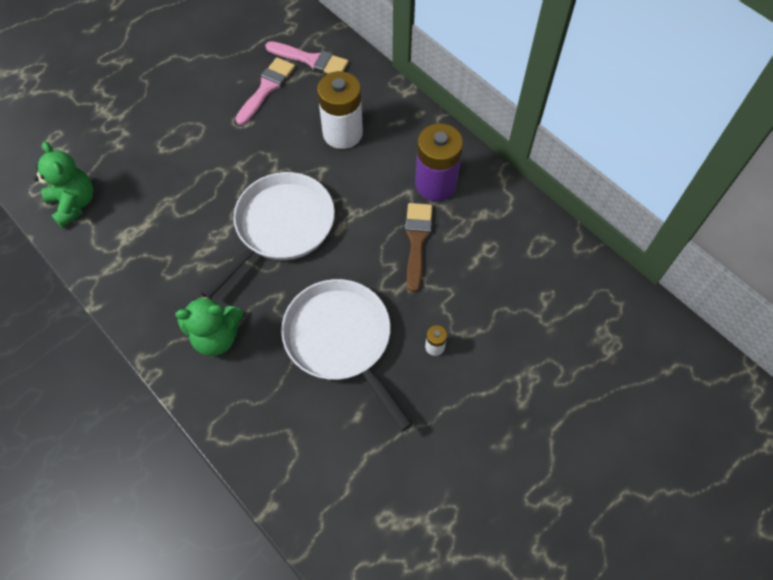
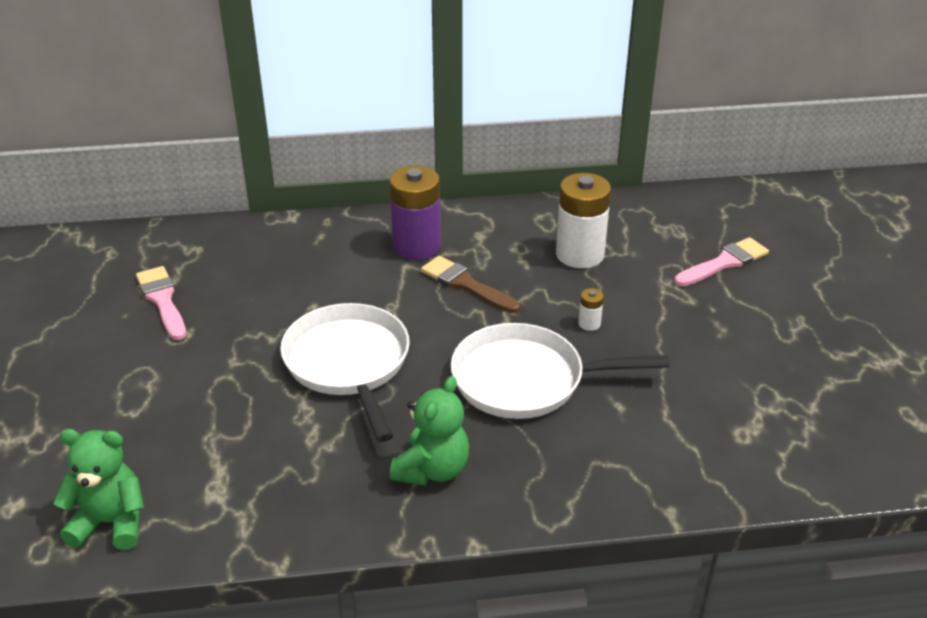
camera: 55 degrees left, 25 degrees down
pink brush [265,41,348,74] -> pink brush moved to [674,237,769,286]
white battery [317,71,363,149] -> white battery moved to [556,173,611,268]

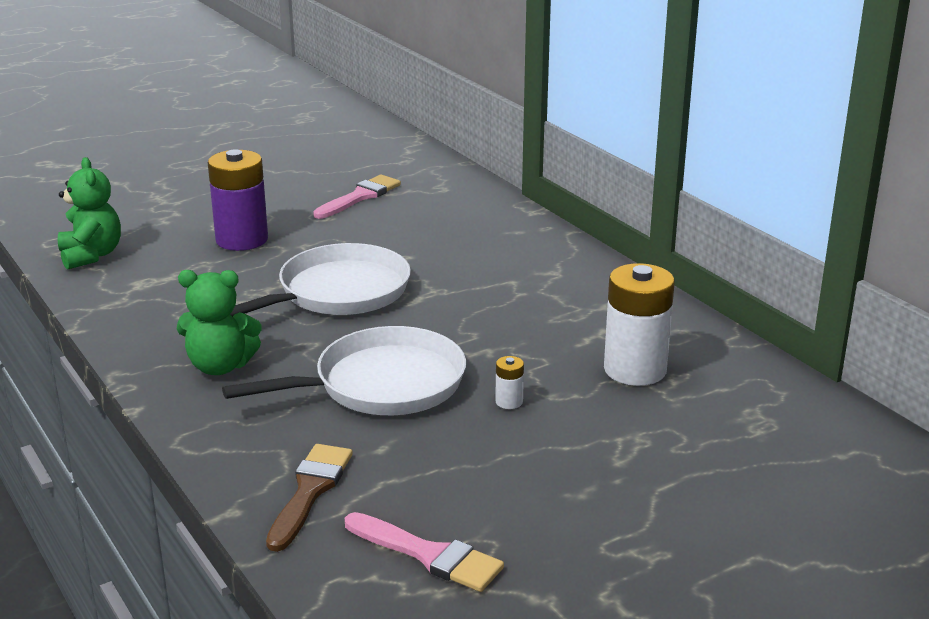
camera: 65 degrees right, 10 degrees down
purple battery [389,165,441,260] -> purple battery moved to [208,149,268,251]
brown brush [421,256,520,313] -> brown brush moved to [266,444,353,552]
white pan [451,323,669,419] -> white pan turned 90 degrees clockwise [222,326,466,415]
pink brush [674,237,769,286] -> pink brush moved to [345,512,504,592]

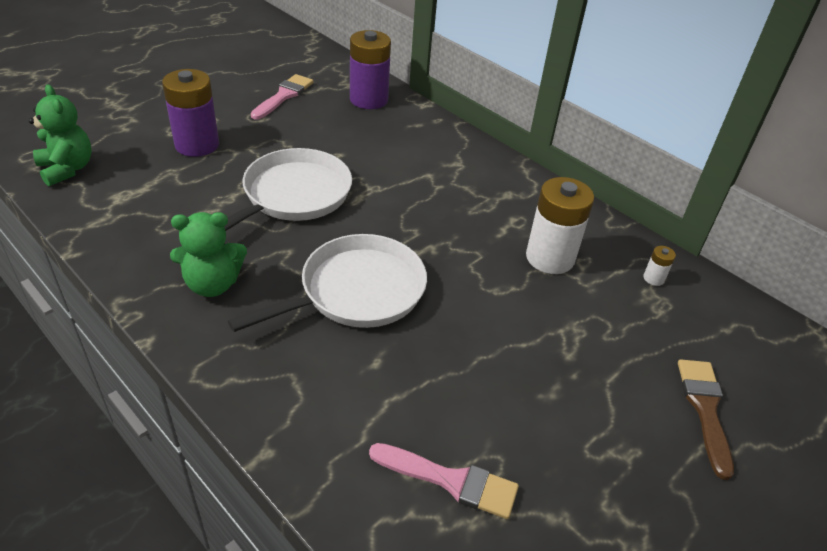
camera: 15 degrees left, 15 degrees up
brown brush [266,444,353,552] -> brown brush moved to [678,359,734,480]
white battery [495,356,524,409] -> white battery moved to [644,246,676,286]
none -> purple battery [350,30,391,109]

